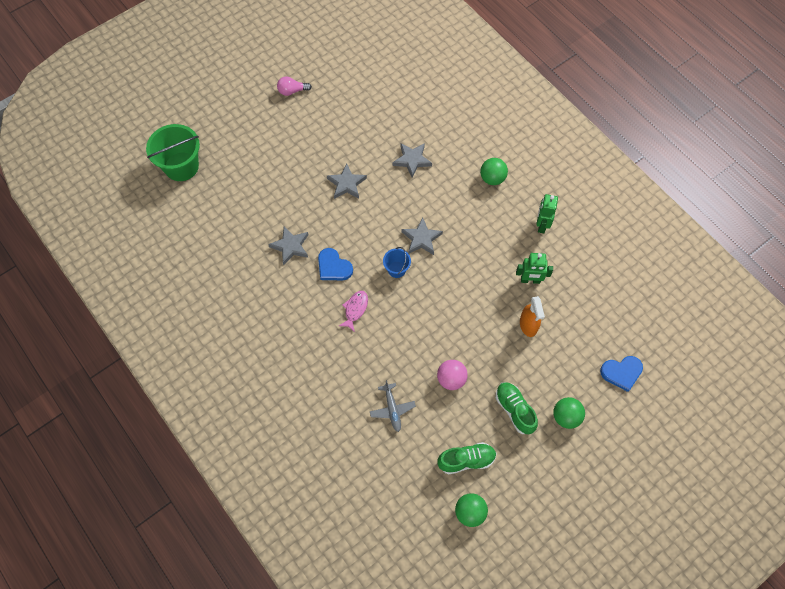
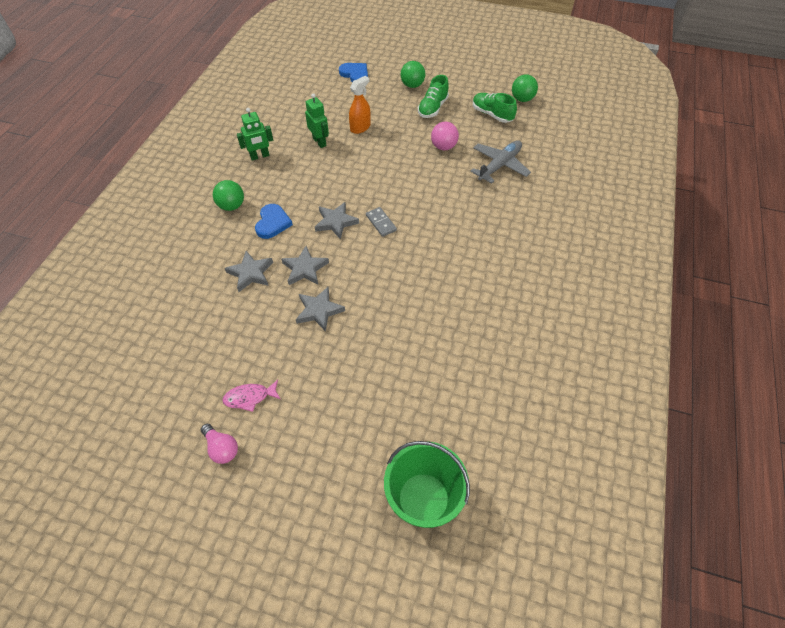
camera: 125 degrees left, 10 degrees down
grey star [268,226,308,265] -> grey star moved to [281,246,329,285]
blue heart [318,248,353,280] -> blue heart moved to [255,204,293,239]
pink fish [339,291,368,332] -> pink fish moved to [222,380,280,412]
grey plane [370,380,416,432] -> grey plane [470,140,531,183], size x1.52
blue bucket [383,247,411,278] -> grey domino [366,207,397,237]

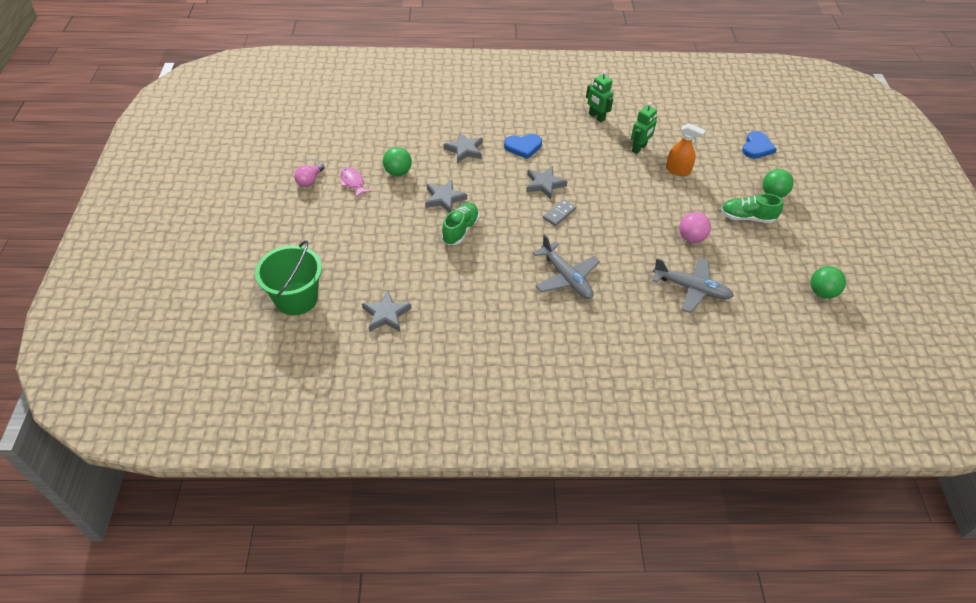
camera: 70 degrees right, 5 degrees down
green ball [213,180,244,211] -> green ball moved to [383,147,412,176]
grey star [281,246,329,285] -> grey star moved to [362,290,412,332]
green shoe [473,93,517,123] -> green shoe moved to [441,203,479,245]
none -> grey plane [533,234,600,299]

